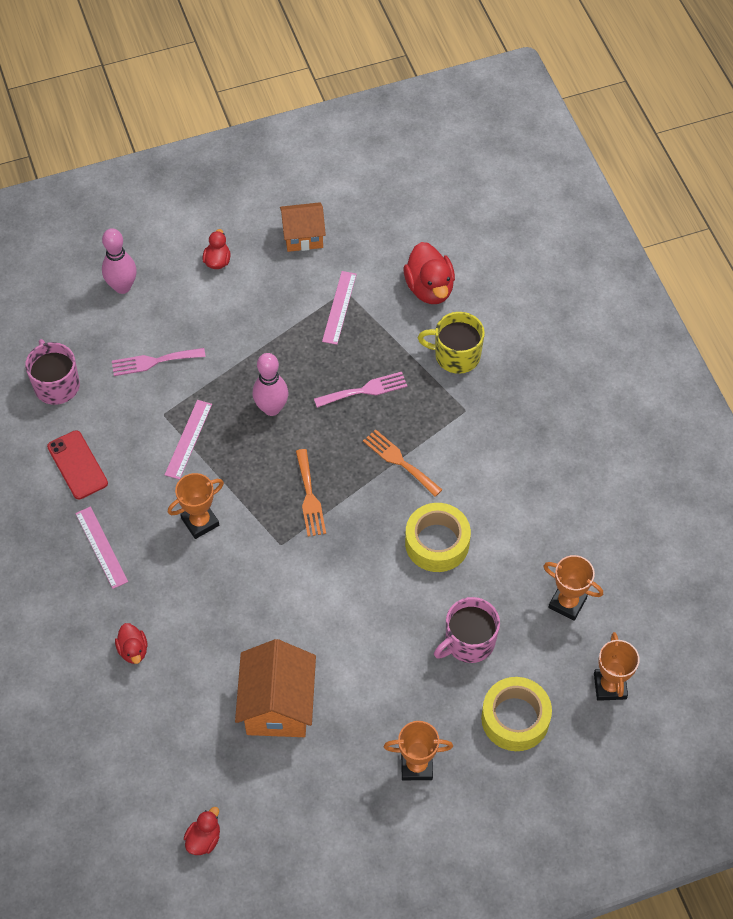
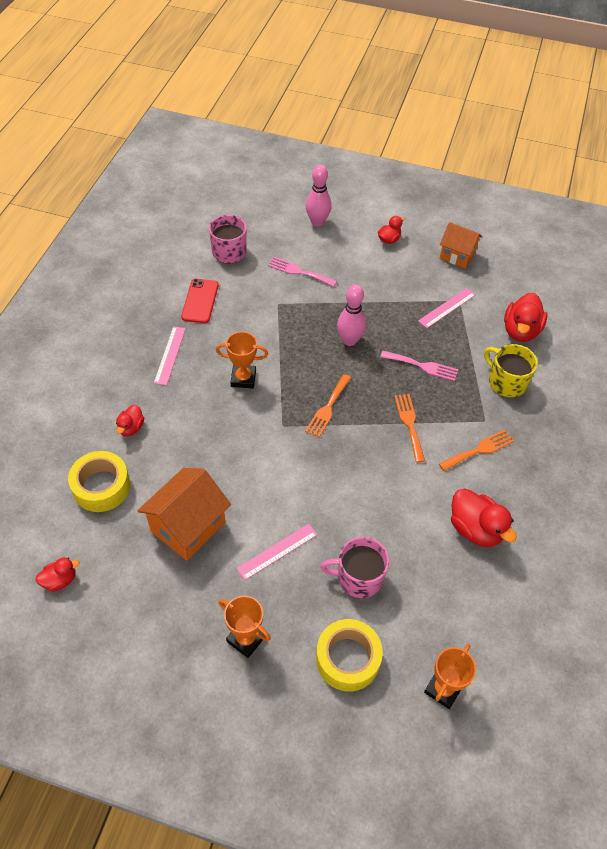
camera: 35 degrees right, 5 degrees down
pink ruler [165,400,212,480] -> pink ruler moved to [236,524,318,580]
yellow tape [405,503,471,572] -> yellow tape moved to [68,451,130,512]
orange trophy [543,555,603,621] -> none
none -> orange fork [439,430,514,471]
none -> red duck [451,488,517,547]

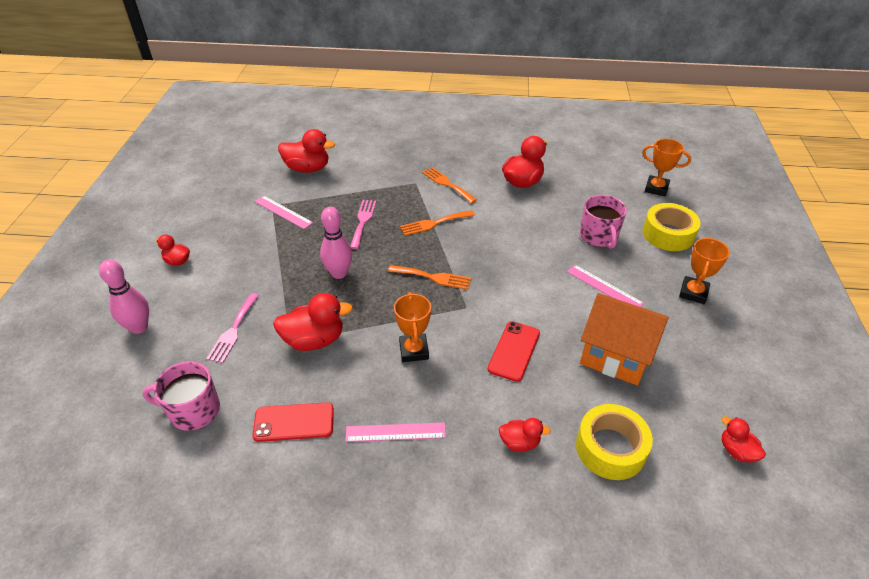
camera: 100 degrees left, 10 degrees down
orange house [440,222,482,268] -> none
yellow mug [484,344,538,397] -> none
none -> red duck [273,293,353,351]
none -> red phone [487,321,540,382]

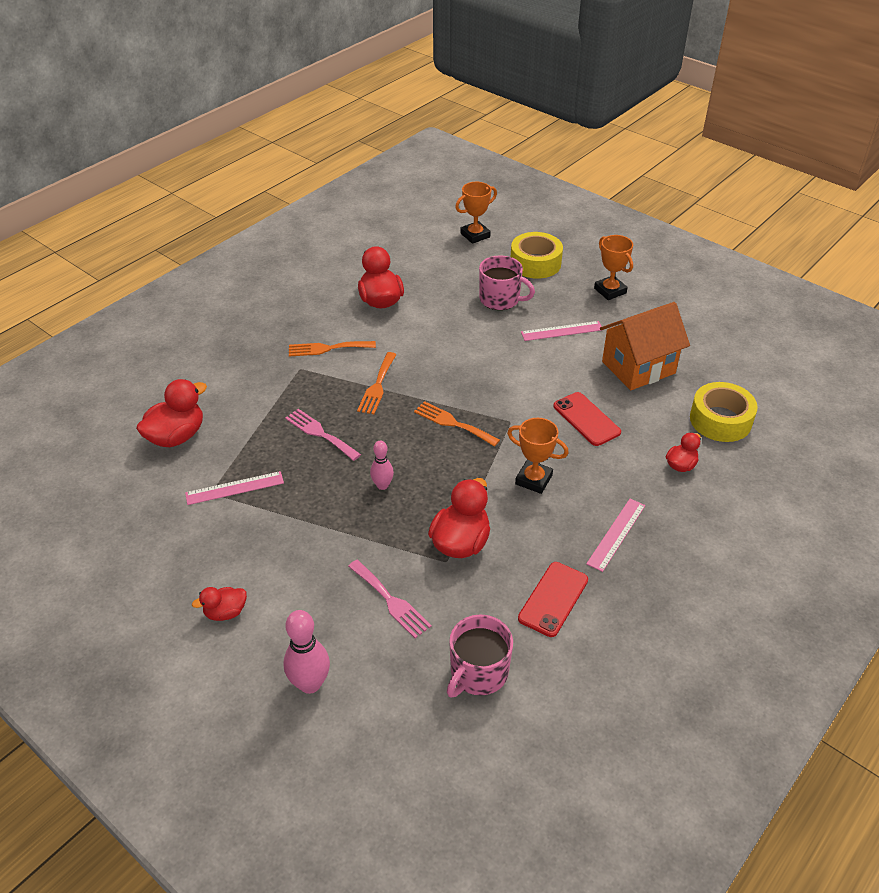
camera: 55 degrees left, 0 degrees up
pink bowling pin [320,207,352,279] -> pink bowling pin [370,441,394,490], size x0.62
orange fork [388,265,471,290] -> orange fork turned 105 degrees counterclockwise [414,401,500,447]
red duck [722,416,766,462] -> none

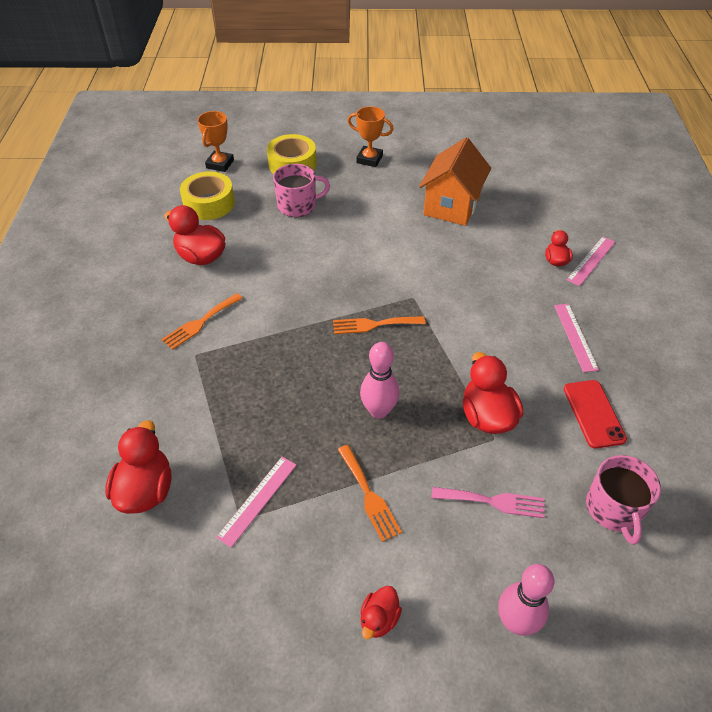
camera: 40 degrees left, 5 degrees up
pink fork [285,409,361,461] -> none
orange fork [357,352,397,414] -> orange fork moved to [338,445,402,542]
pink bowling pin [370,441,394,490] -> pink bowling pin [360,342,399,419], size x1.62
orange trophy [507,418,569,494] -> none
pink ruler [521,321,602,341] -> pink ruler moved to [566,236,615,286]
red phone [553,392,621,446] -> none
yellow tape [690,382,758,442] -> yellow tape moved to [180,171,235,220]

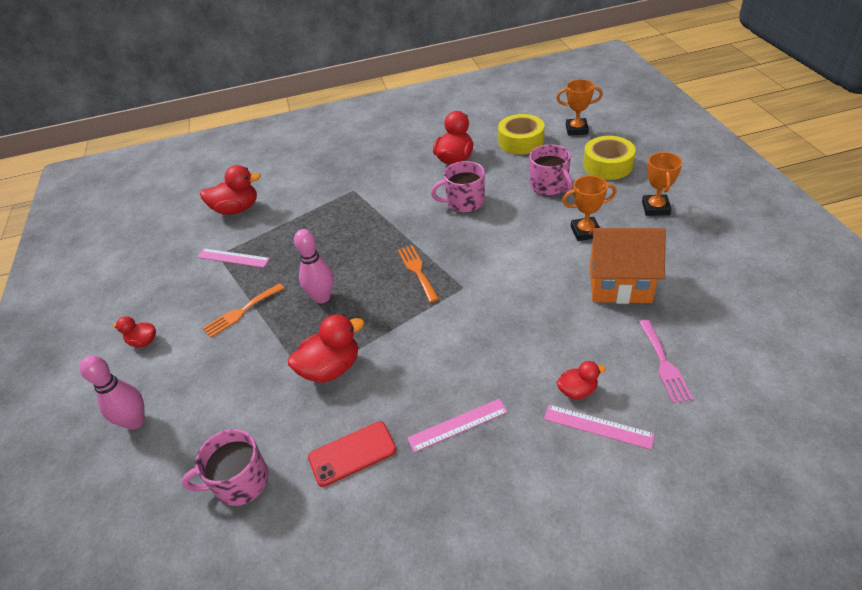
camera: 80 degrees right, 5 degrees down
orange fork [161,293,243,350] -> none
pink fork [432,487,545,518] -> pink fork moved to [639,320,693,403]
none -> pink mug [431,161,485,213]
none -> orange trophy [562,176,617,241]

